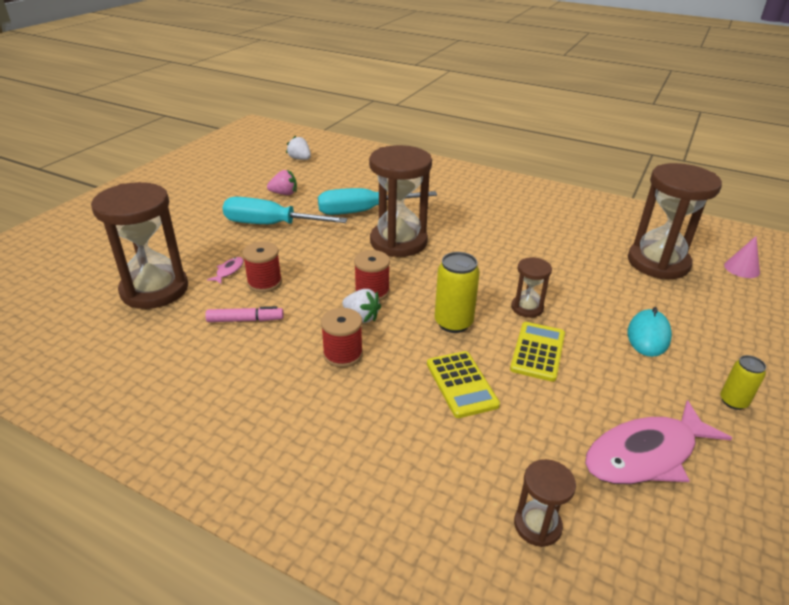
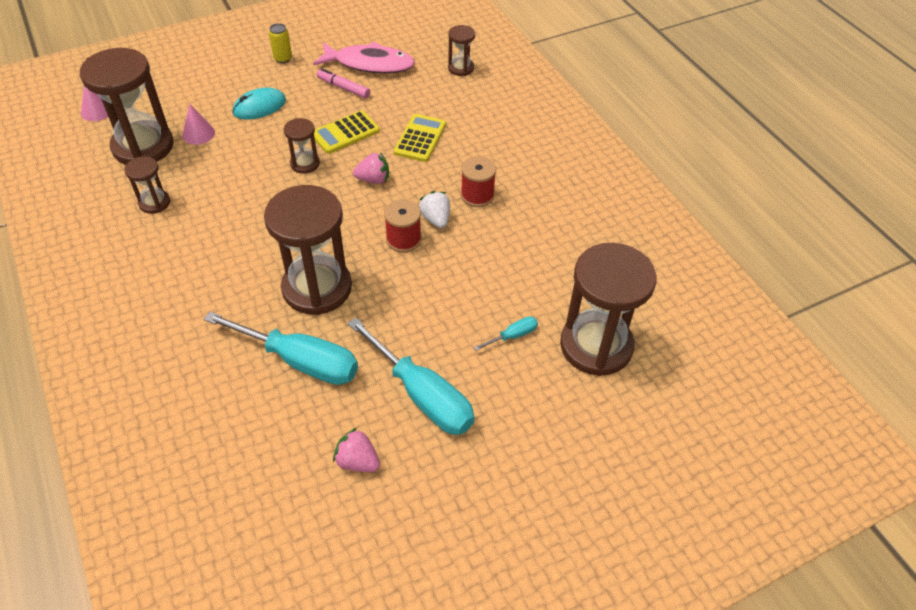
camera: 145 degrees left, 15 degrees up
pink marker [205,306,284,322] -> pink marker moved to [317,68,370,98]
pink fish [207,257,244,284] -> turquoise screwdriver [474,316,538,351]
red spool [242,242,282,293] -> none
white strawberry [286,136,311,160] -> none
yellow can [435,252,480,333] -> pink strawberry [353,152,389,184]
none -> brown hourglass [125,156,170,214]
none -> pink cone [182,104,215,145]

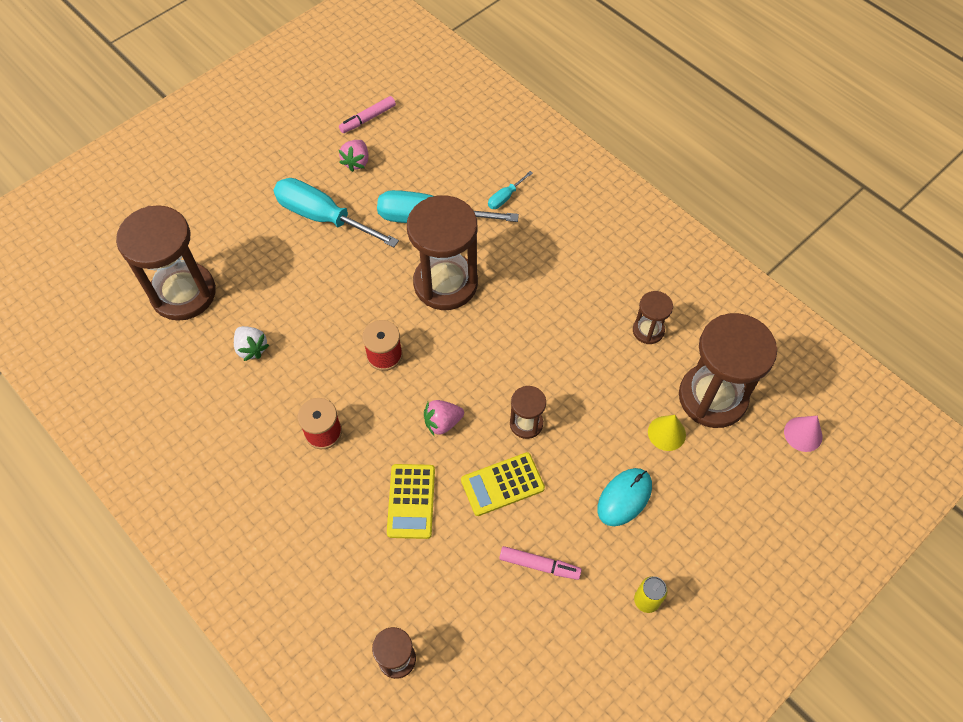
camera: 165 degrees right, 10 degrees up
pink cone [182,104,215,145] -> yellow cone [648,415,686,451]
pink fish [313,42,415,73] -> none
yellow calculator [314,110,380,154] -> yellow calculator turned 150 degrees counterclockwise [461,452,545,516]
pink strawberry [333,428,380,472] -> pink strawberry turned 90 degrees clockwise [339,140,369,172]
white strawberry [419,191,450,228] -> white strawberry moved to [234,326,269,361]
turquoise screwdriver [474,316,538,351] -> turquoise screwdriver moved to [488,171,533,209]
none -> pink marker [339,96,396,133]

